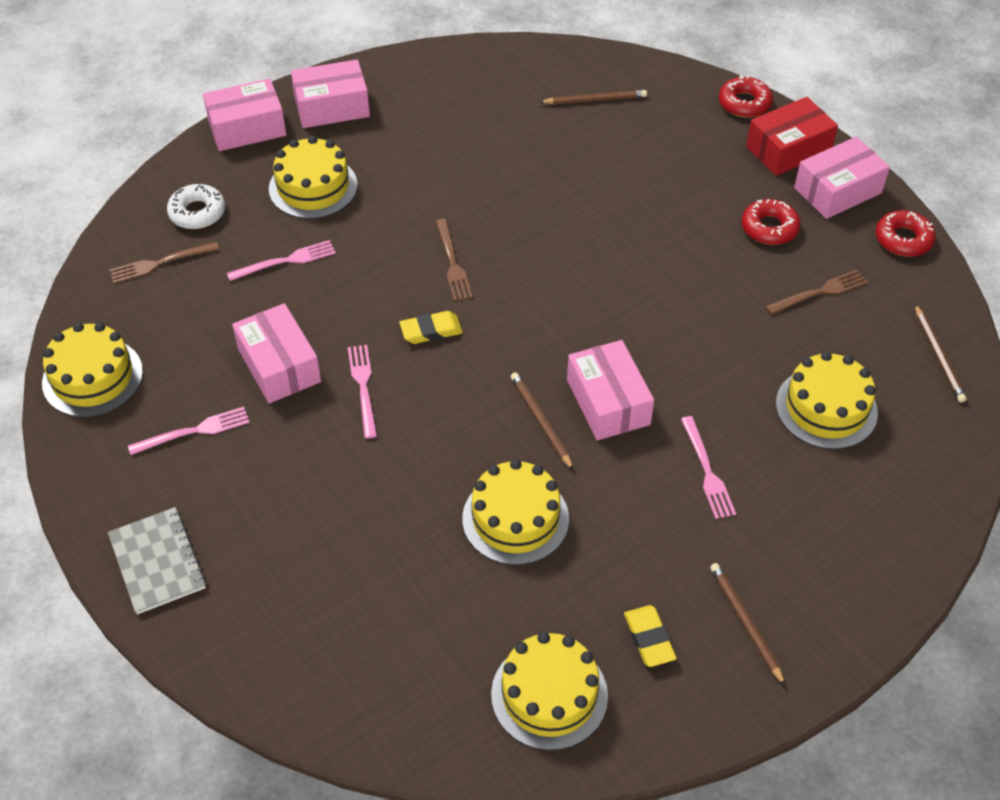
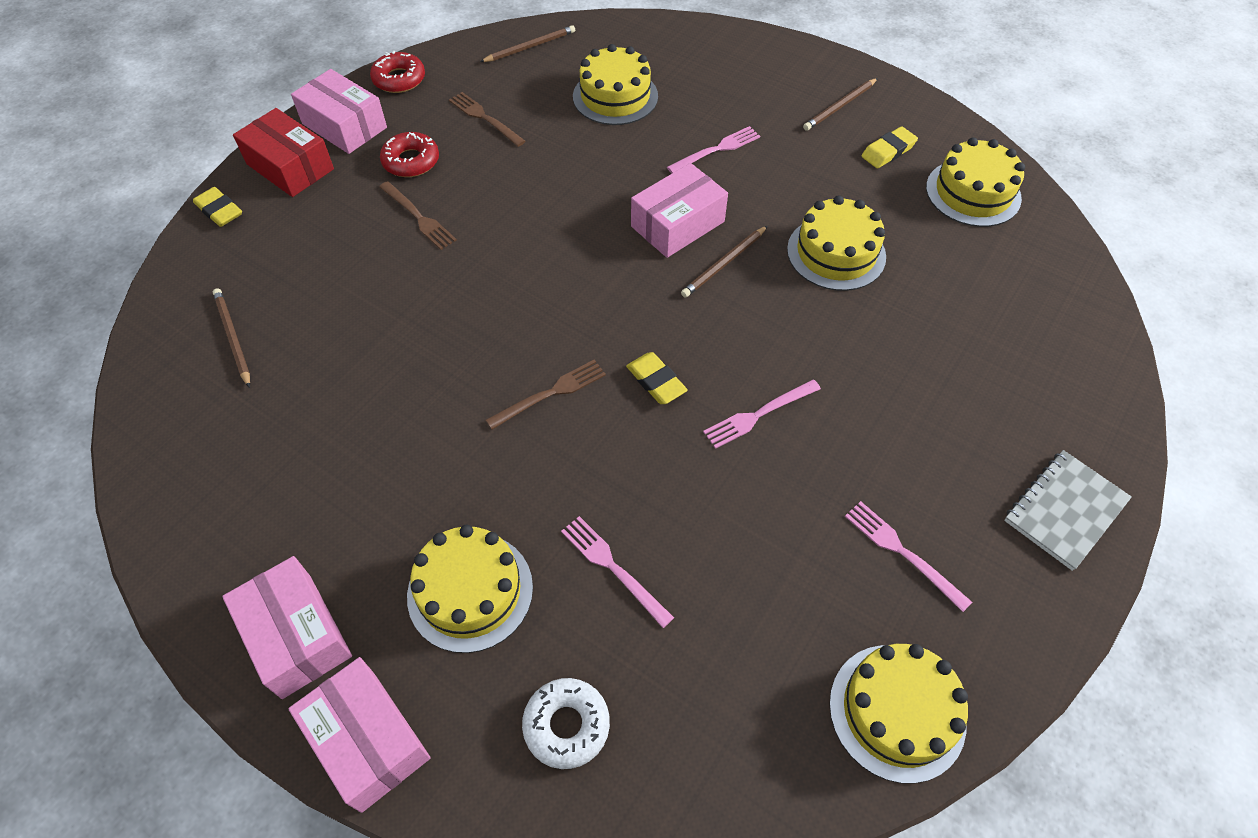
camera: 110 degrees left, 5 degrees up
brown fork [109,242,219,284] -> brown fork moved to [379,181,457,250]
pink box [232,303,321,403] -> none
red donut [719,75,773,118] -> yellow eraser [193,187,242,227]

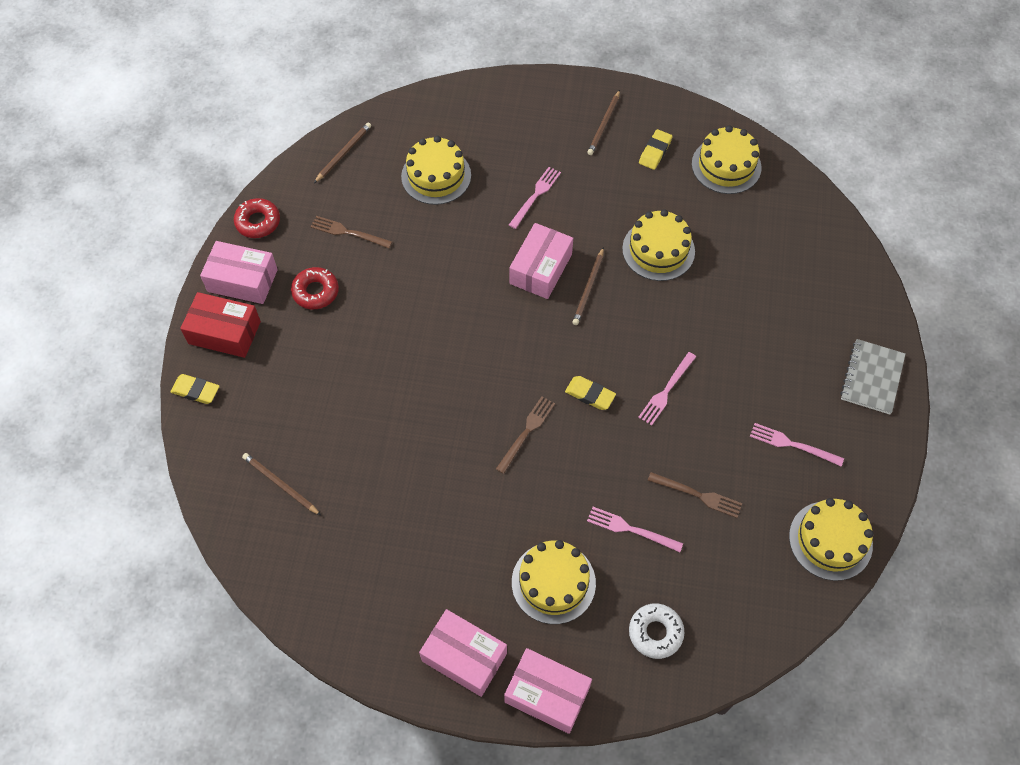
camera: 25 degrees left, 5 degrees up
brown fork [379,181,457,250] -> brown fork moved to [648,472,742,518]

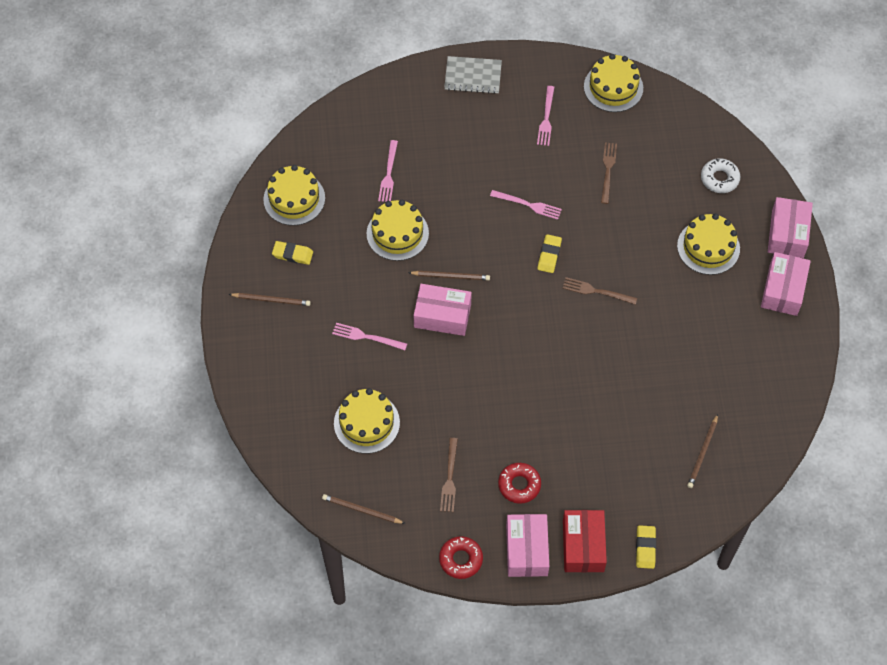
camera: 105 degrees left, 0 degrees up
pink fork [587,507,683,552] -> pink fork moved to [378,140,398,202]

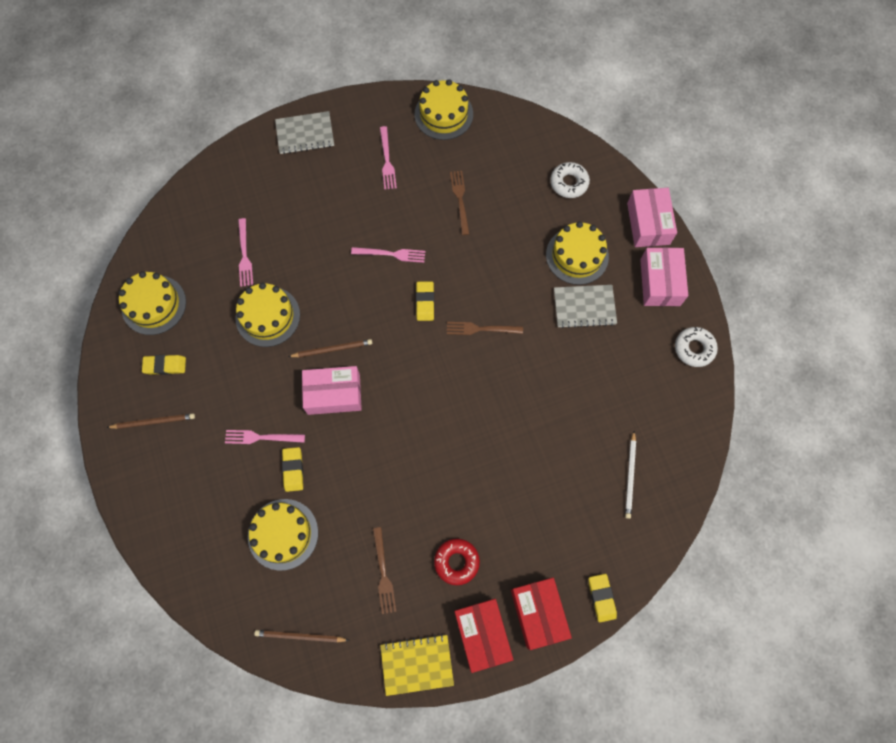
camera: 15 degrees left, 10 degrees up
red donut [439,536,483,579] -> yellow notebook [380,634,454,696]
pink box [506,514,549,577] -> red box [454,599,513,673]
brown pencil [687,414,718,488] -> white pencil [625,431,636,519]
none -> yellow eraser [282,447,303,492]
none -> grey notebook [554,285,617,328]
none -> white donut [675,327,718,367]

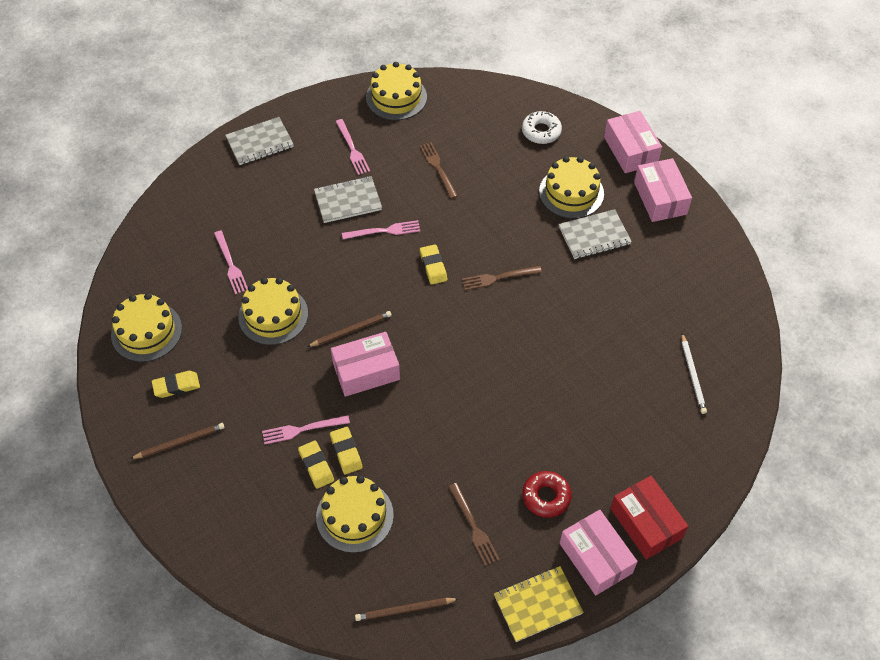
camera: 15 degrees left, 15 degrees down
red box [454,599,513,673] -> pink box [560,510,638,595]
yellow eraser [589,574,617,622] -> yellow eraser moved to [298,441,334,489]
white donut [675,327,718,367] -> none
none -> grey notebook [314,176,382,223]

